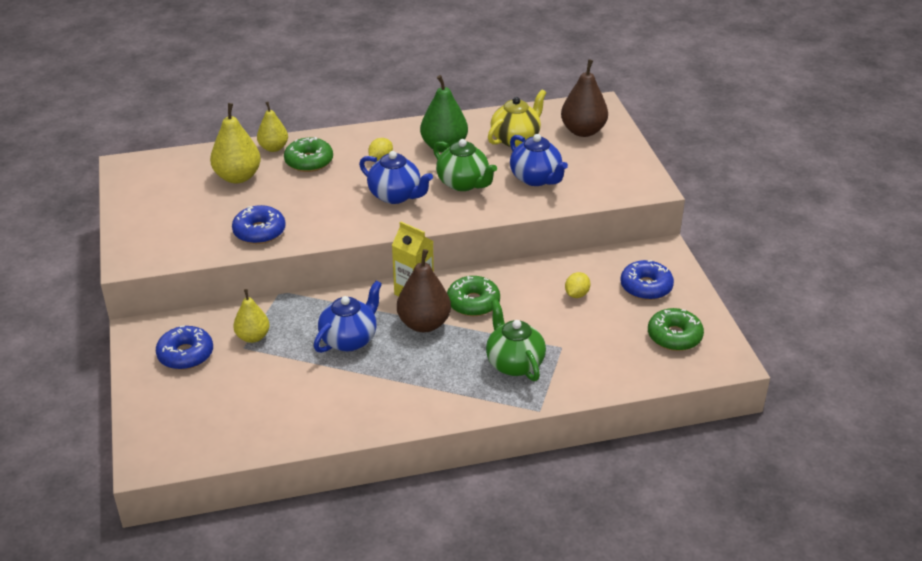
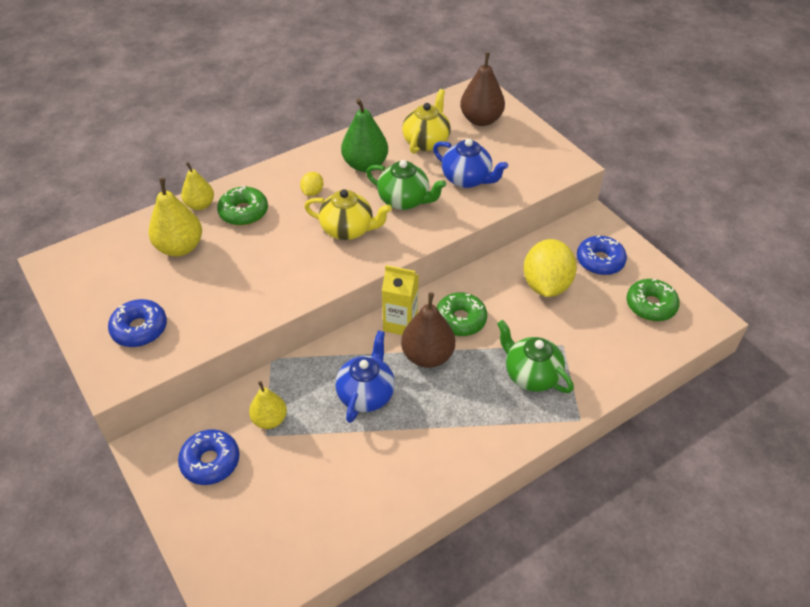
camera: 20 degrees left, 10 degrees up
blue donut [232,205,286,244] -> blue donut moved to [108,299,167,347]
blue teapot [359,151,433,204] -> yellow teapot [304,189,392,240]
yellow lemon [565,272,590,298] -> yellow lemon [524,239,577,297], size x2.20

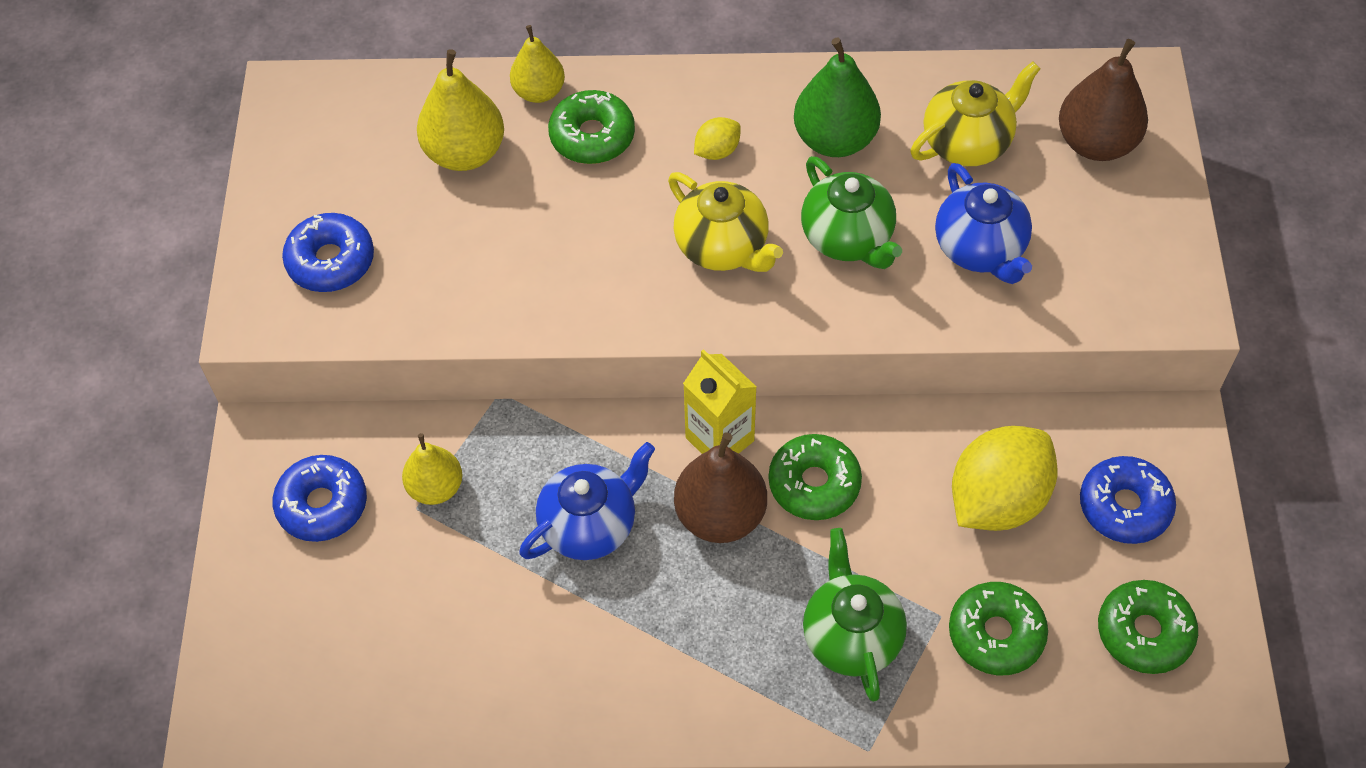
camera: 35 degrees right, 10 degrees up
none -> green donut [949,582,1048,675]

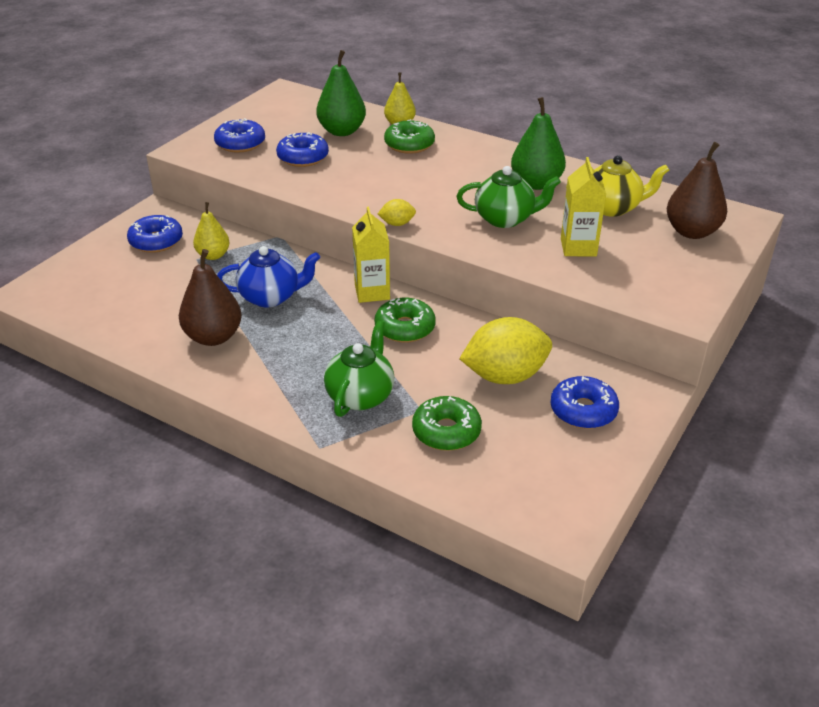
camera: 30 degrees right, 20 degrees down
yellow pear [417,49,504,171] -> green pear [316,50,366,136]
yellow teapot [668,172,783,272] -> none
brown pear [674,432,767,543] -> brown pear moved to [179,249,242,346]
yellow lemon [694,117,741,160] -> yellow lemon moved to [378,199,416,226]
green teapot [801,156,902,269] -> green teapot turned 90 degrees counterclockwise [456,166,561,228]
blue teapot [935,163,1032,284] -> yellow carton [561,157,606,256]
green donut [1098,580,1198,674] -> none
none -> blue donut [276,132,329,167]

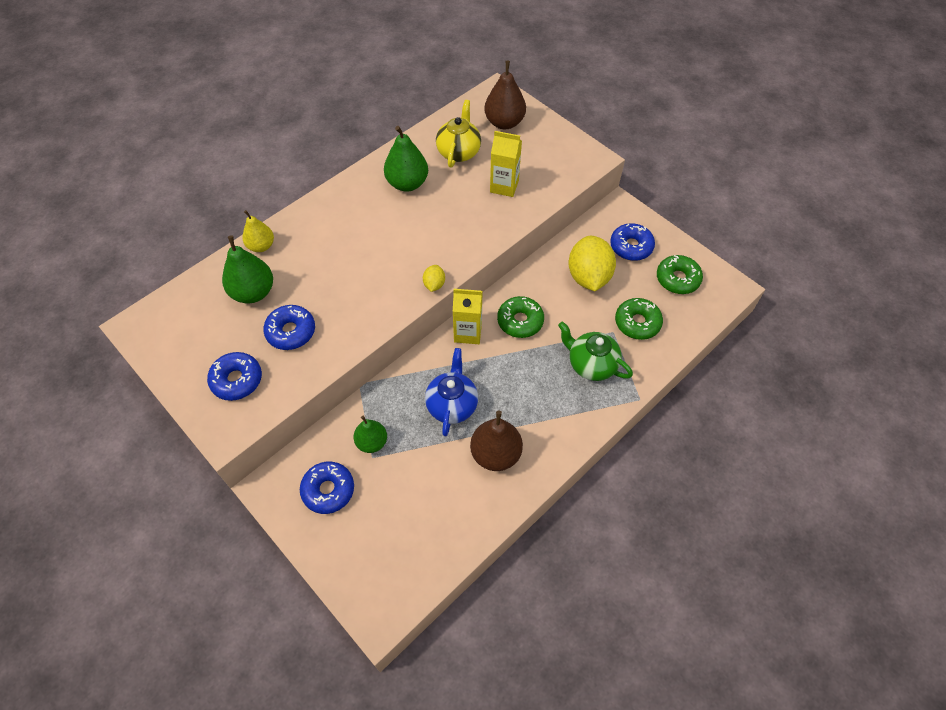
camera: 75 degrees left, 20 degrees up
yellow pear [193,202,230,260] -> green pear [354,416,387,453]
green donut [384,119,435,154] -> green donut moved to [657,255,703,294]
green teapot [456,166,561,228] -> none

